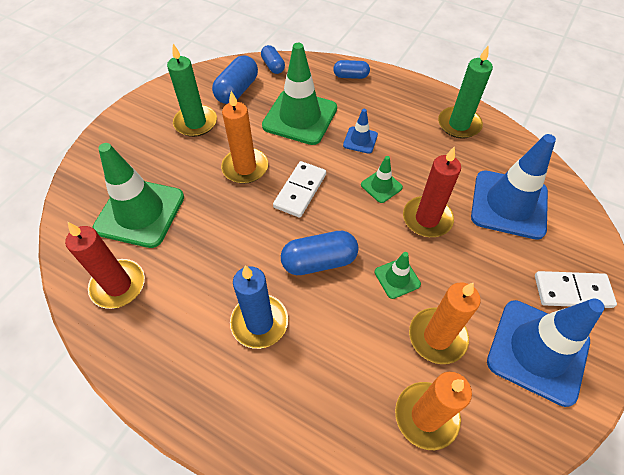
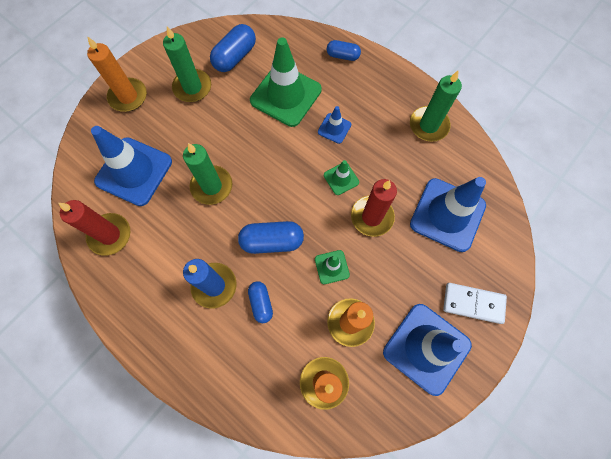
camera: 10 degrees right, 15 degrees up
green traffic cone [93,143,184,248] -> blue traffic cone [91,126,172,206]
orange candle [221,91,268,184] -> orange candle moved to [87,36,147,112]
blue capsule [261,45,285,74] -> blue capsule moved to [248,281,273,323]
white domino [273,161,326,218] -> none
none -> green candle [183,143,232,205]

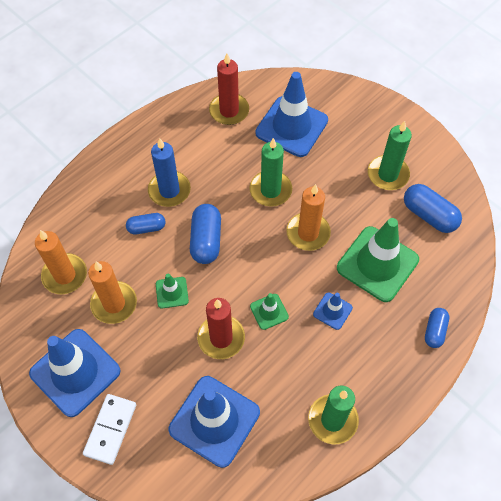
camera: 95 degrees right, 10 degrees down
orange candle [87,36,147,112] -> orange candle moved to [286,184,331,251]

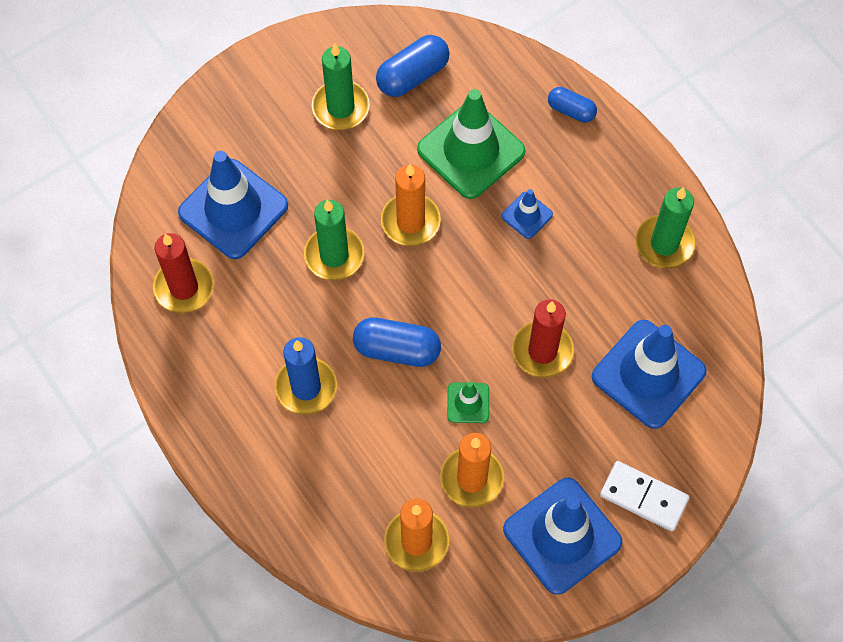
camera: 80 degrees left, 5 degrees up
blue capsule [126,213,165,234] -> none
green traffic cone [250,293,289,330] -> none

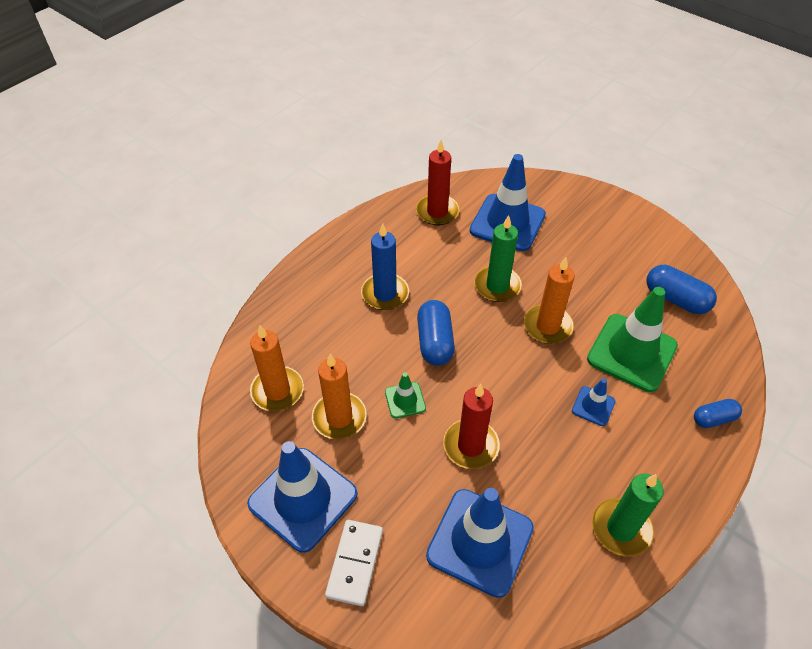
camera: 75 degrees right, 15 degrees down
green candle [312,43,370,130] -> none
blue capsule [548,87,597,122] -> blue capsule turned 60 degrees clockwise [694,399,742,428]

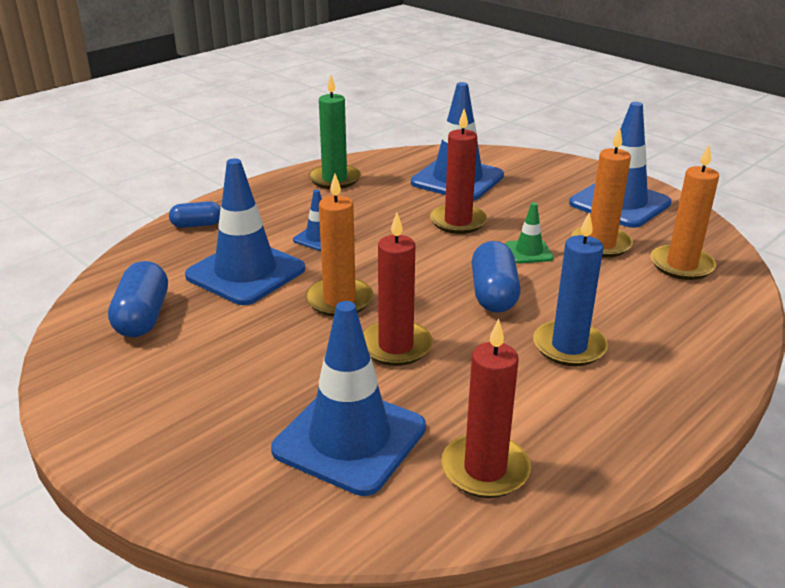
camera: 175 degrees left, 20 degrees down
white domino [325,520,383,606] -> none
green candle [474,215,522,302] -> red candle [363,212,433,366]
green traffic cone [587,287,678,392] -> blue traffic cone [185,159,305,305]
blue capsule [646,265,717,314] -> blue capsule turned 45 degrees clockwise [108,261,168,337]

